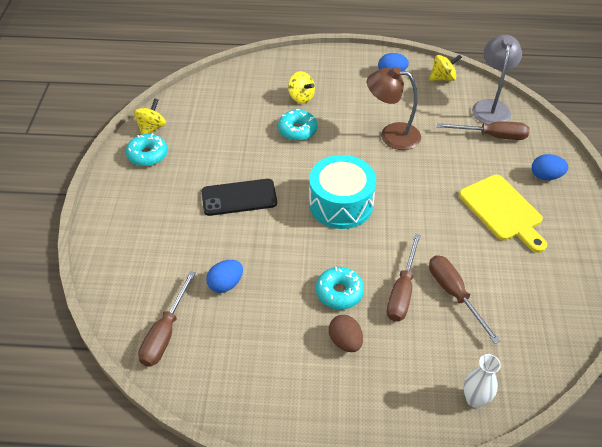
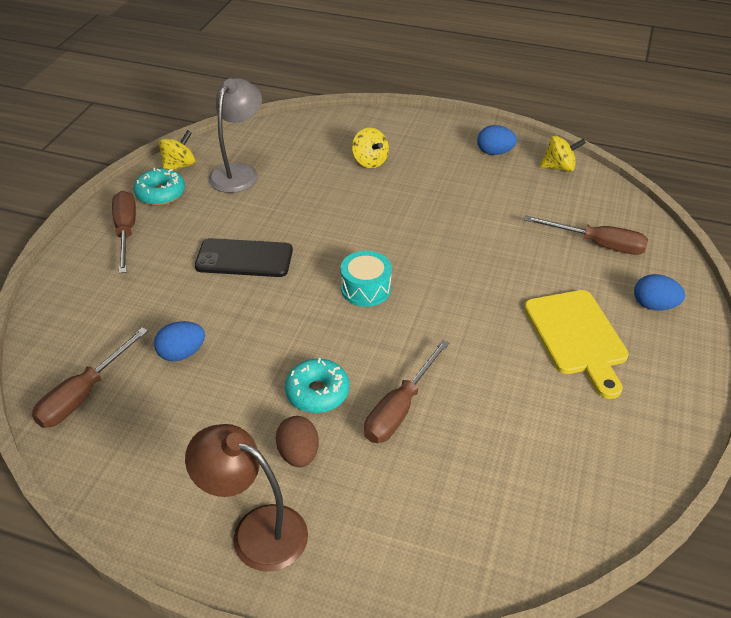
camera: 15 degrees right, 5 degrees down
turquoise donut [278,109,318,141] -> none
turquoise drum [309,155,376,229] -> turquoise drum [340,251,392,307], size x0.59
brown lamp [367,67,421,150] -> brown lamp moved to [185,424,308,572]
brown screwdriver [429,255,500,344] -> brown screwdriver moved to [112,191,136,273]
white vase [463,354,501,408] -> none
grey lamp [472,35,522,124] -> grey lamp moved to [208,78,262,193]

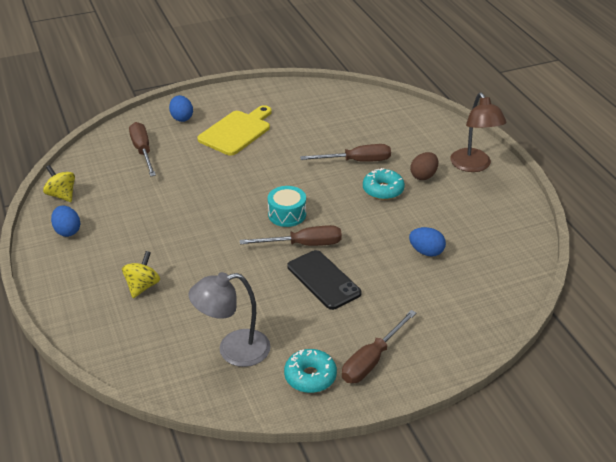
camera: 130 degrees left, 5 degrees down
brown screwdriver [32,327,148,428] -> brown screwdriver moved to [240,225,342,246]
yellow spinning top [159,130,195,171] -> none

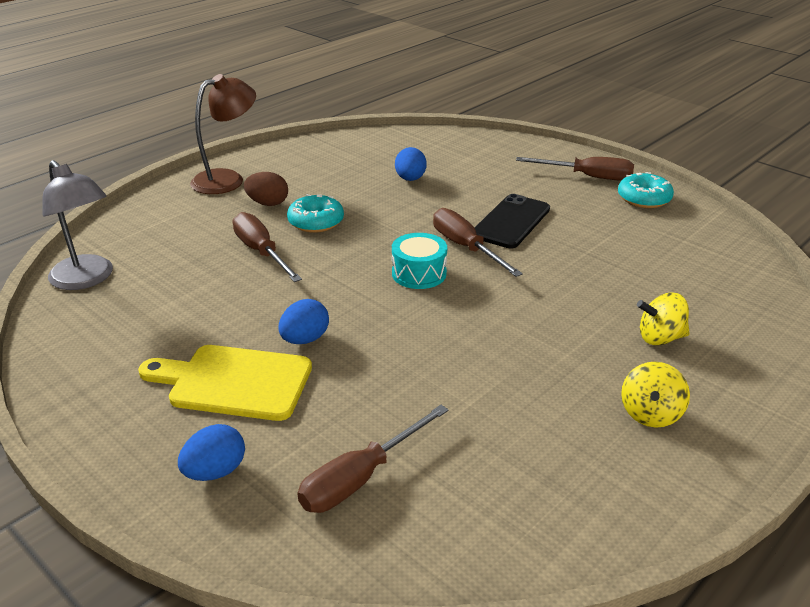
camera: 115 degrees left, 5 degrees down
yellow spinning top [43,165,75,202] -> yellow spinning top moved to [621,362,690,428]
blue egg [51,205,80,237] -> blue egg moved to [279,299,329,344]
grey lamp [188,272,271,367] -> grey lamp moved to [42,160,113,290]

